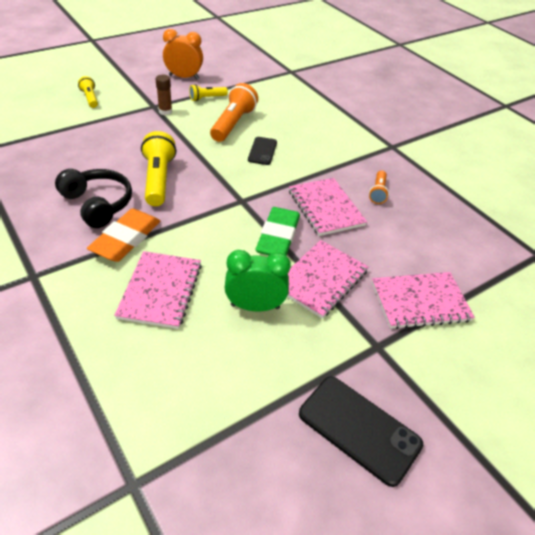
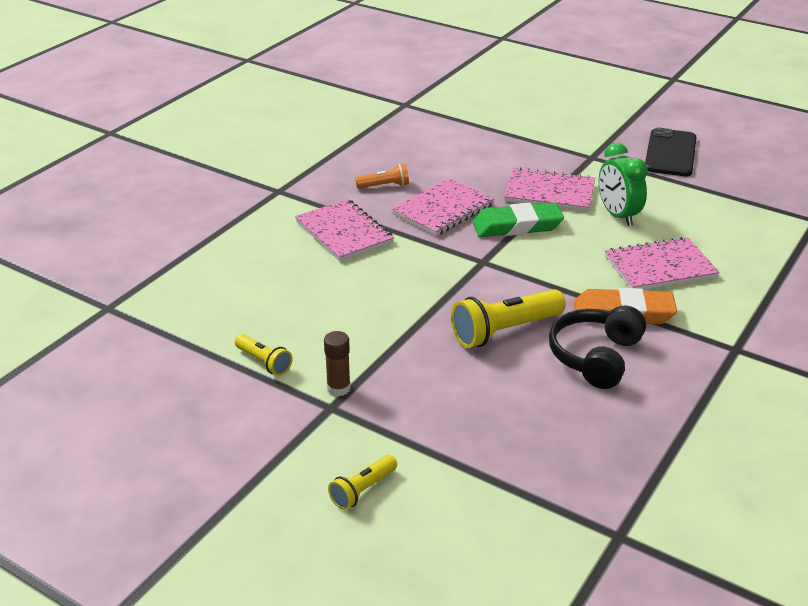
camera: 110 degrees left, 10 degrees down
orange clock [163,29,203,79] -> none
orange flashlight [210,83,258,142] -> none
black phone [248,137,277,165] -> none
pink notebook [372,272,475,329] -> pink notebook moved to [295,199,394,262]

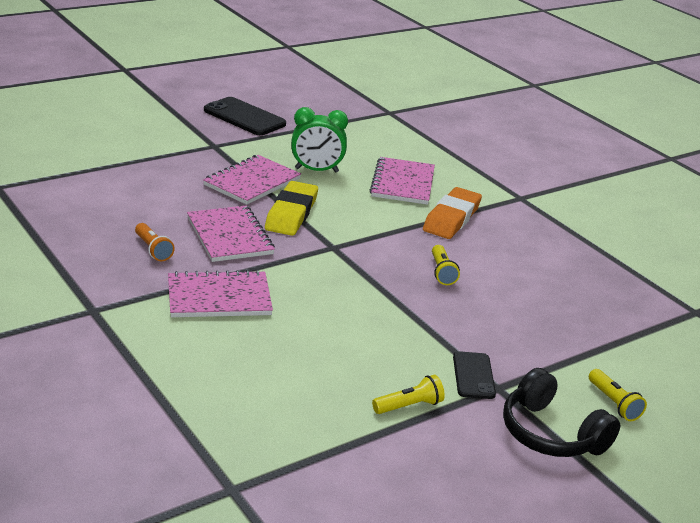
camera: 70 degrees left, 5 degrees down
brown glue stick [324,331,351,396] -> black phone [453,351,496,399]
orange flashlight [355,164,409,188] -> orange flashlight turned 135 degrees clockwise [135,223,175,261]
yellow flashlight [451,289,566,348] -> yellow flashlight [432,245,460,285], size x0.55
green eraser [472,202,564,237] -> yellow eraser [265,181,318,236]
black headphones [549,305,646,389] -> black headphones moved to [503,368,620,457]

